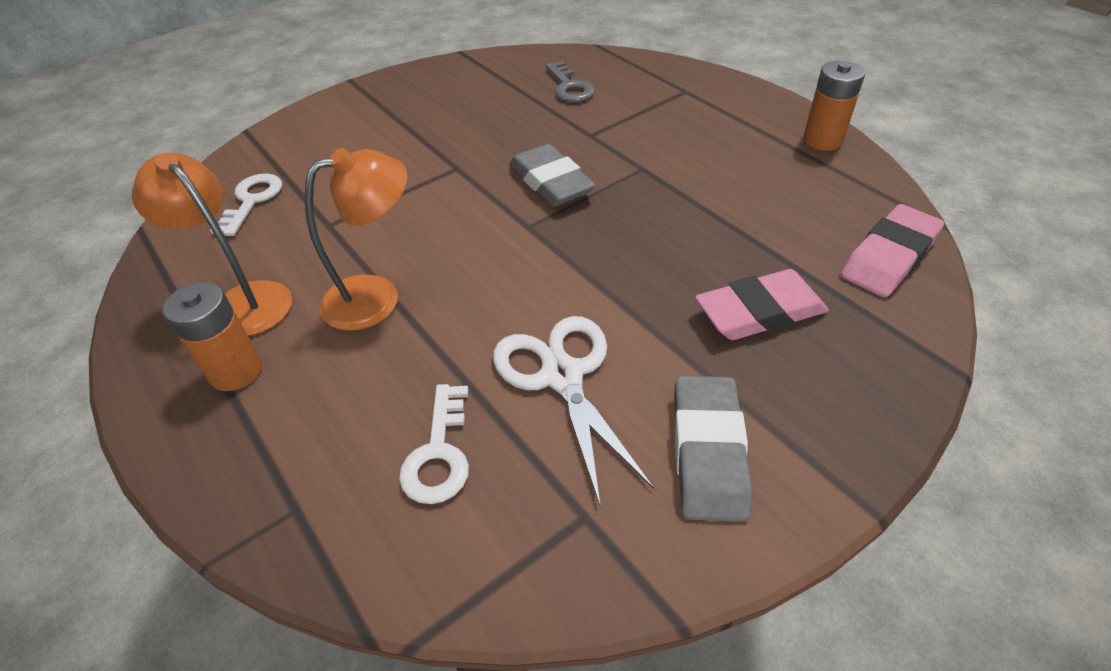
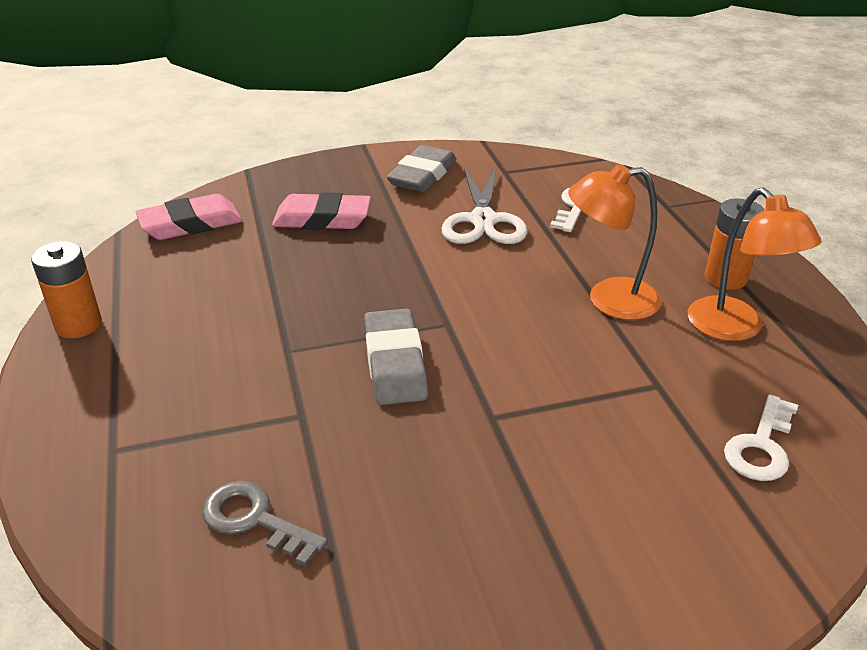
camera: 160 degrees left, 10 degrees down
grey key [546,61,595,102] -> grey key turned 60 degrees counterclockwise [202,481,328,567]

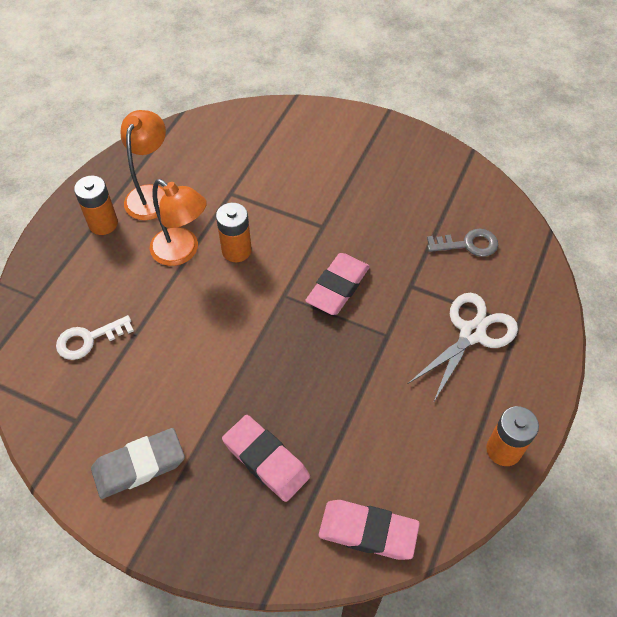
camera: 140 degrees left, 20 degrees up
grey key [202,481,328,567] -> grey key turned 75 degrees counterclockwise [427,229,498,257]
grey eraser [364,309,428,405] -> pink eraser [305,253,370,315]
white scissors [442,167,528,244] -> white scissors moved to [408,293,518,403]
white key [724,395,798,481] -> none
none -> orange battery [216,203,252,262]

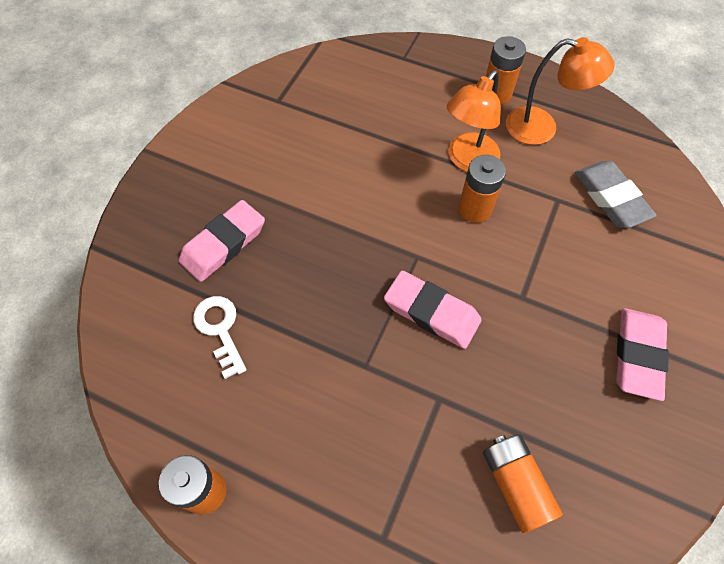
camera: 90 degrees right, 5 degrees up
white key [56,315,134,360] -> white key moved to [193,296,246,379]
grey eraser [91,428,185,499] -> grey eraser moved to [575,161,657,228]
pink eraser [318,500,420,560] -> pink eraser moved to [616,308,669,401]
white scissors [408,293,518,403] -> none
grey key [427,229,498,257] -> orange battery [483,434,563,533]

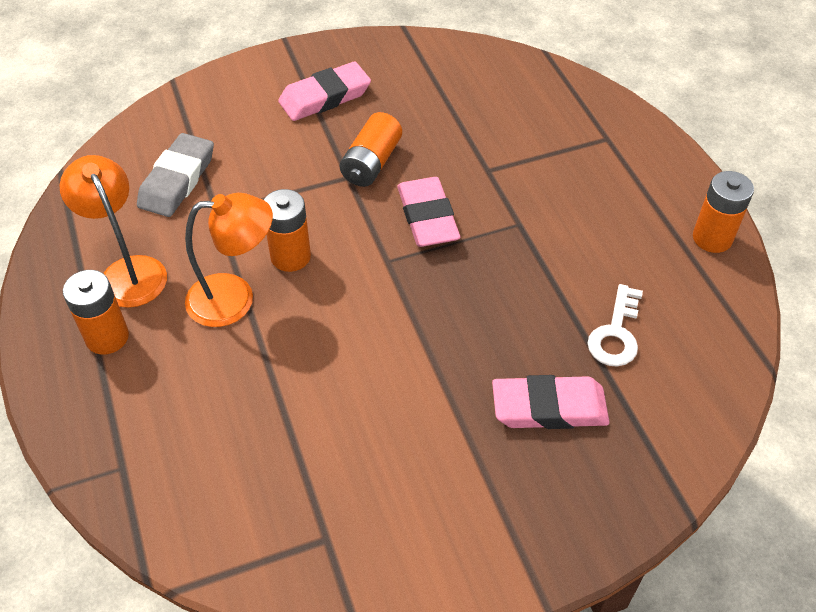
camera: 135 degrees left, 10 degrees down
orange battery [483,434,563,533] -> orange battery moved to [340,112,402,187]

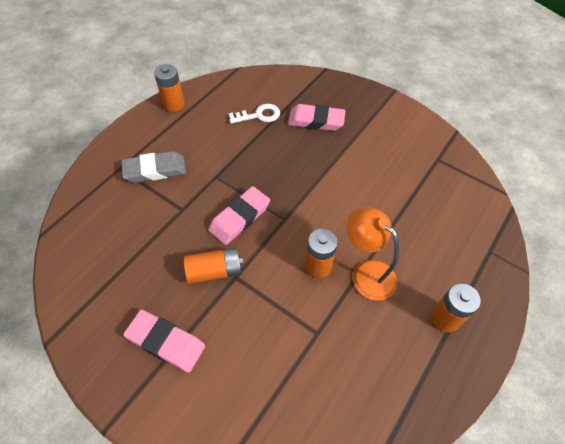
camera: 125 degrees left, 5 degrees up
orange lamp [59,155,167,308] -> none
grey eraser [137,133,214,217] -> grey eraser moved to [121,151,186,183]
pink eraser [492,375,609,429] -> pink eraser turned 45 degrees counterclockwise [288,104,345,131]

